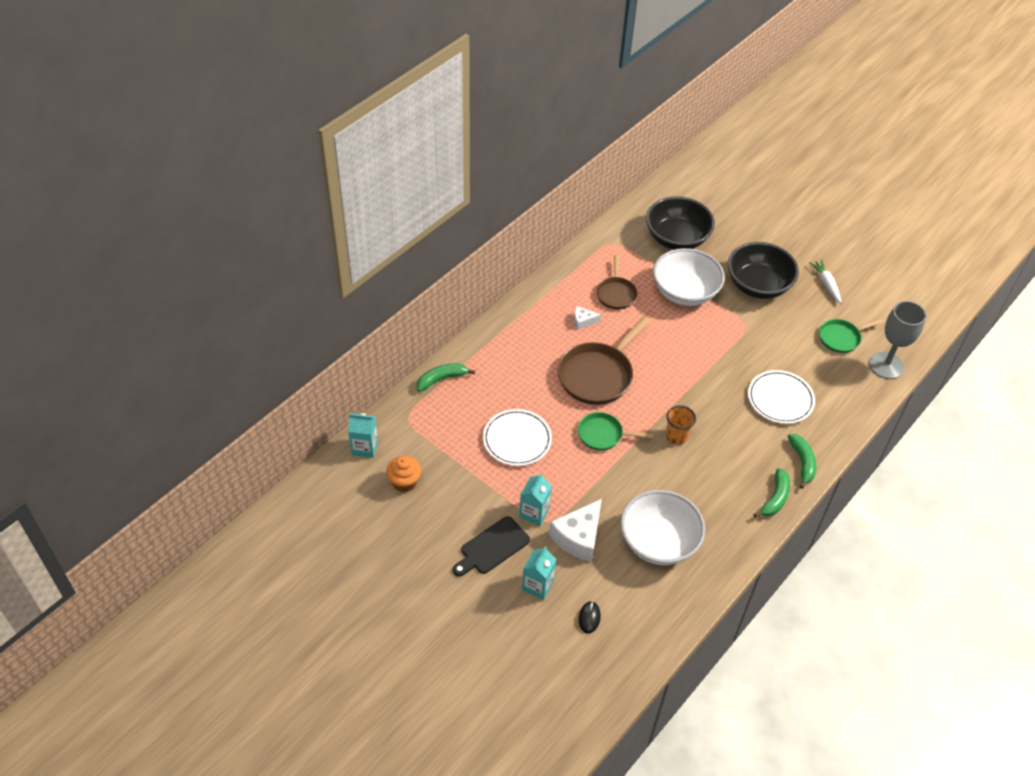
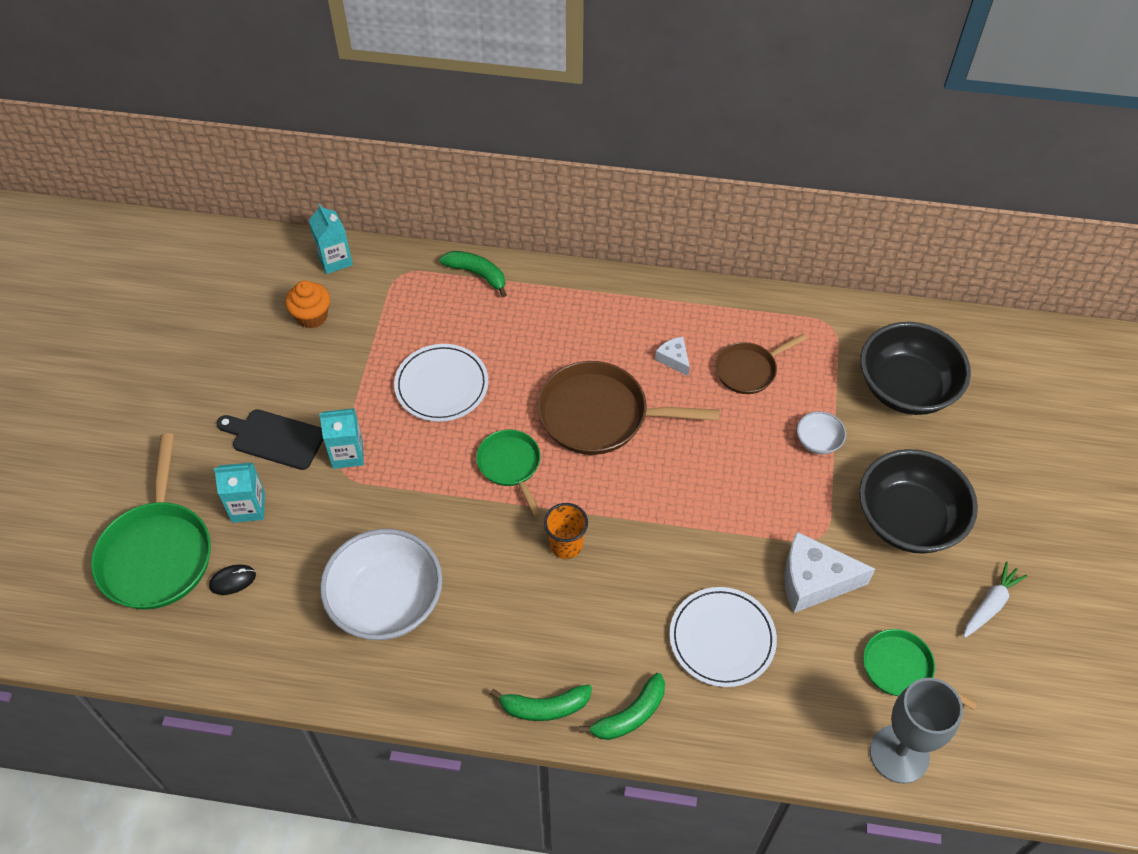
camera: 60 degrees right, 5 degrees up
white cheese [549,499,602,562] -> white cheese moved to [784,532,875,613]
white bowl [653,248,725,306] -> white bowl [797,411,846,454], size x0.45
none -> green pan [91,433,211,610]

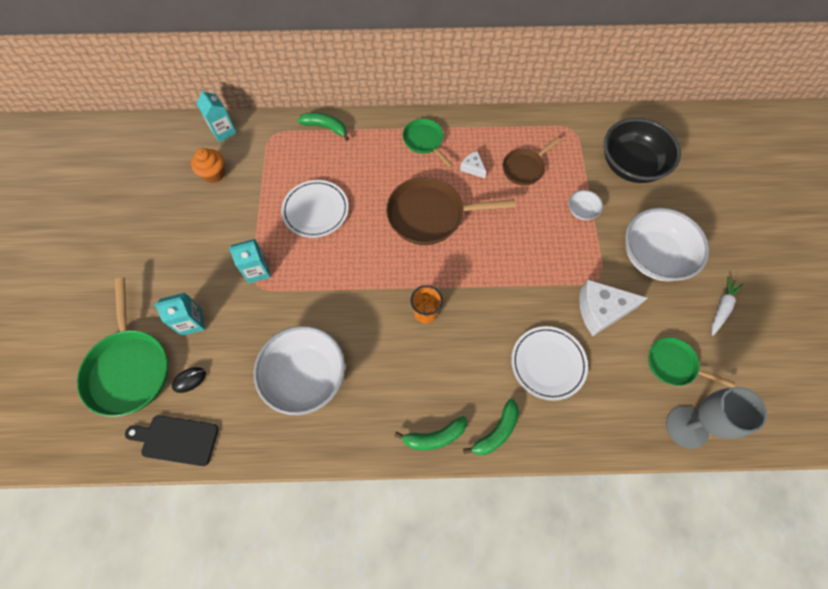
camera: 10 degrees left, 10 degrees up
black cutting board [217,409,323,470] -> black cutting board moved to [125,415,219,466]
green pan [476,430,541,516] -> green pan moved to [403,119,453,168]
black bowl [859,449,978,554] -> white bowl [625,208,710,281]

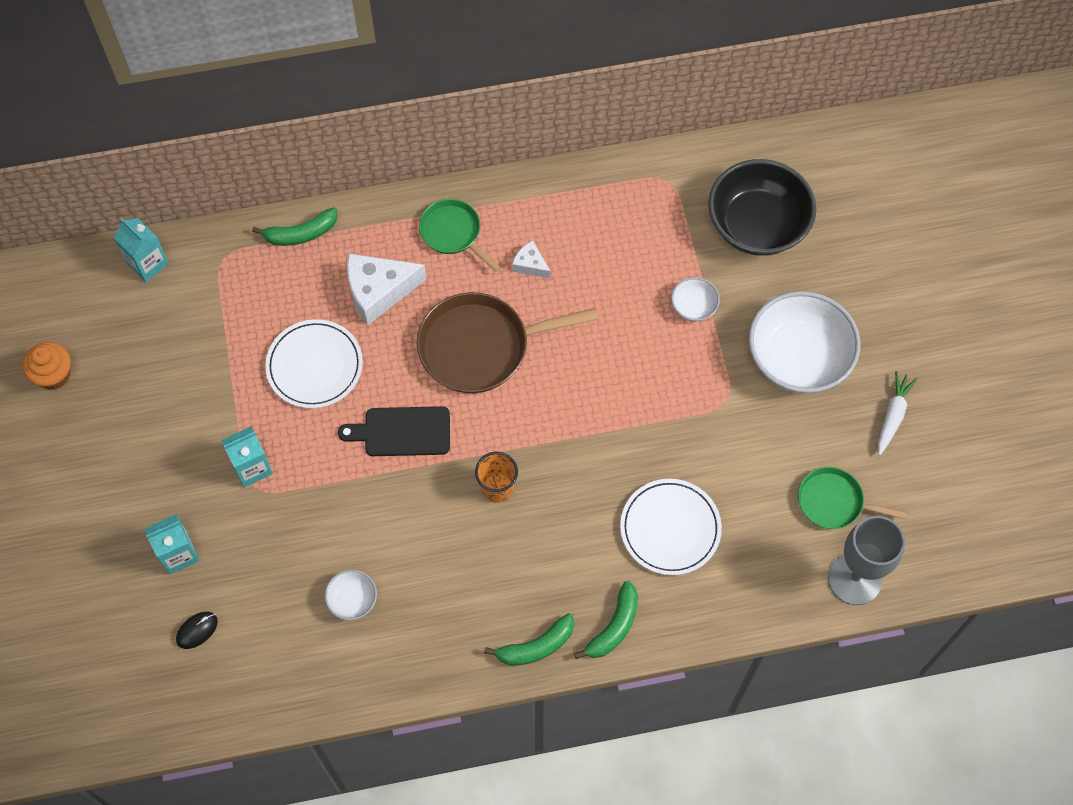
camera: 10 degrees left, 0 degrees up
green pan [77,278,169,417] -> none
black cutting board [125,415,219,466] -> black cutting board moved to [338,406,450,456]
orange cupcake [191,148,225,183] -> orange cupcake moved to [23,342,71,390]
white bowl [254,326,345,415] -> white bowl [325,570,377,620], size x0.45
green banana [297,112,349,141] -> green banana turned 150 degrees clockwise [252,207,337,246]
brown pan [503,137,561,186] -> none
white cheese [579,280,647,336] -> white cheese moved to [347,254,427,325]

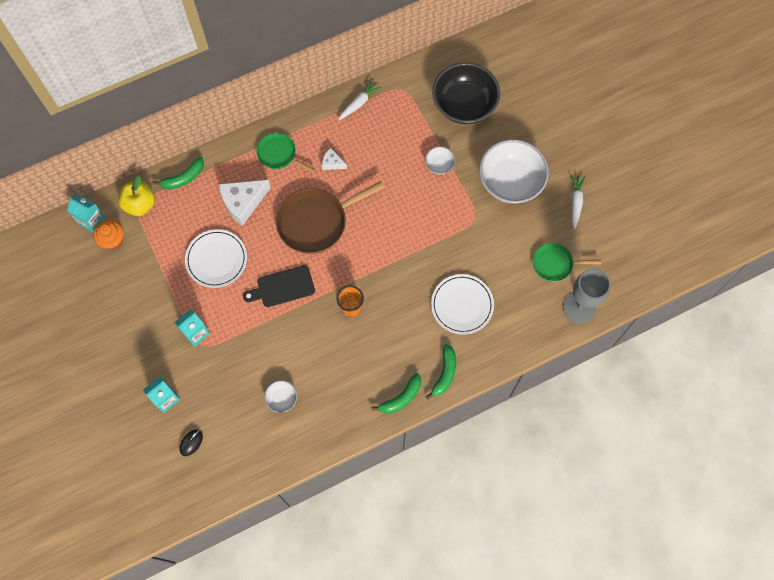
camera: 15 degrees left, 5 degrees up
orange cupcake [23,342,71,390] -> orange cupcake moved to [93,220,124,250]
none -> yellow apple [118,176,155,216]
none -> white carrot [338,79,381,121]

